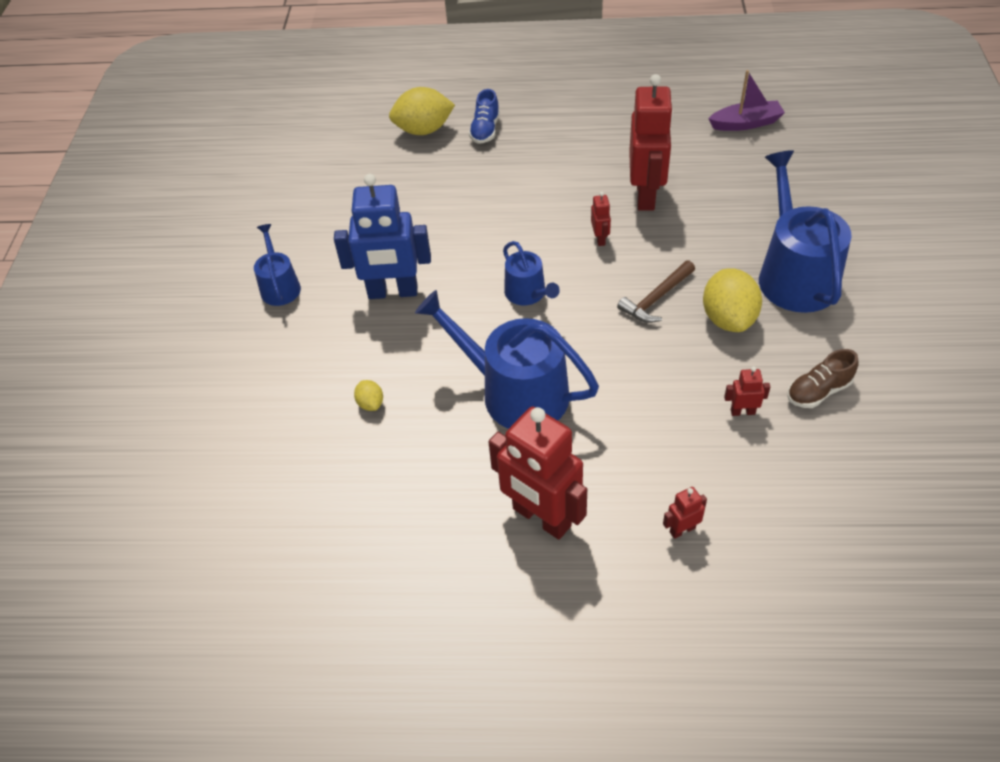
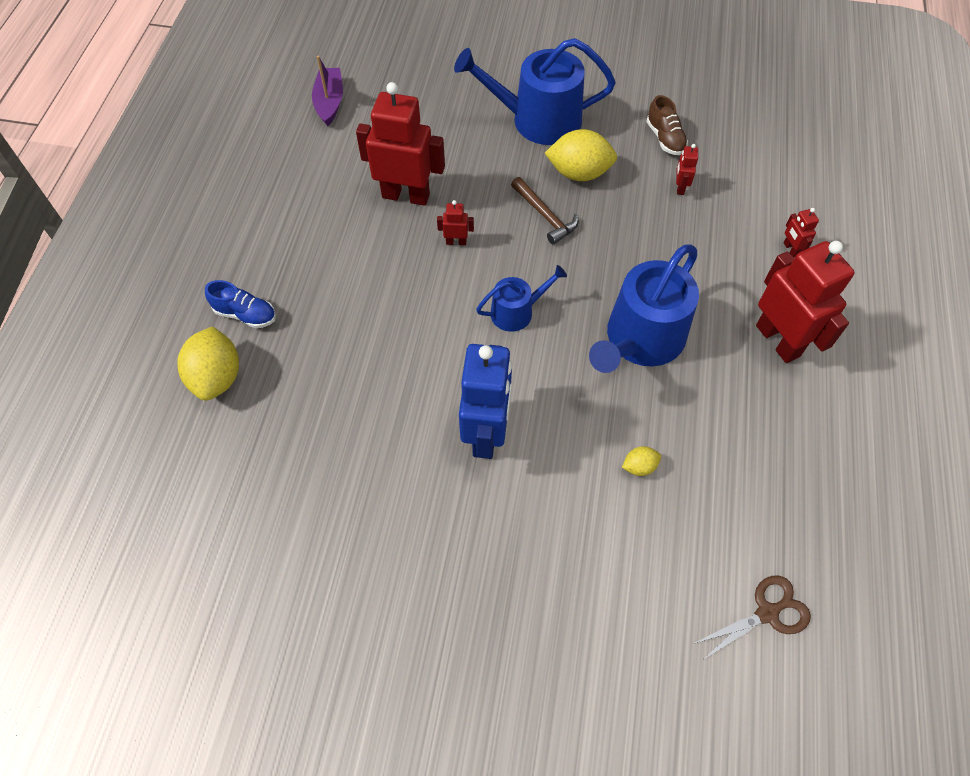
camera: 85 degrees left, 10 degrees up
blue watering can [254,224,301,306] -> none
red robot [488,406,587,540] -> red robot turned 75 degrees counterclockwise [756,241,855,363]
none -> brown scissors [693,575,811,659]

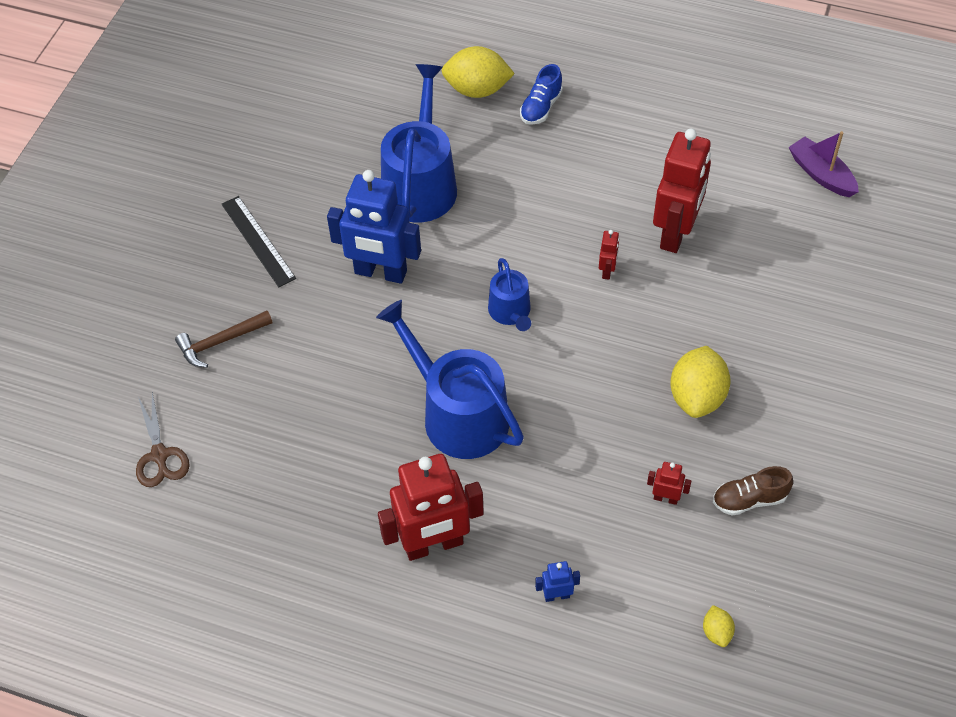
camera: 100 degrees right, 5 degrees down
purple boat [312,56,343,126] -> purple boat turned 135 degrees counterclockwise [788,131,859,197]
blue watering can [454,38,615,145] -> blue watering can moved to [381,64,457,222]
brown hammer [511,177,579,245] -> brown hammer moved to [175,311,273,368]
yellow lemon [622,446,661,476] -> yellow lemon moved to [703,605,735,647]
red robot [784,208,819,258] -> blue robot [535,561,580,602]
none -> black ruler [222,196,296,287]

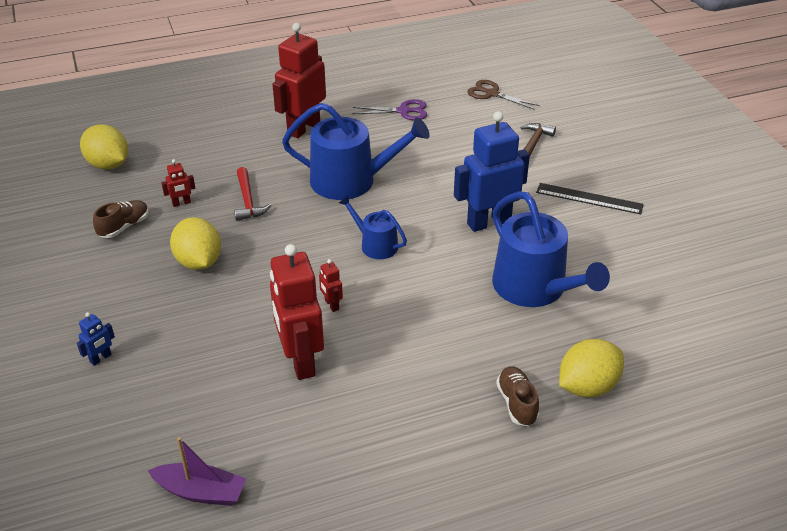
camera: 140 degrees right, 15 degrees down
blue shoe [520,64,563,125] -> brown shoe [496,366,539,426]
blue robot [535,561,580,602] -> blue robot moved to [77,312,115,366]
yellow lemon [703,605,735,647] -> yellow lemon [80,125,128,169], size x2.09
none -> red hammer [234,167,271,221]
none -> purple scissors [352,99,427,120]

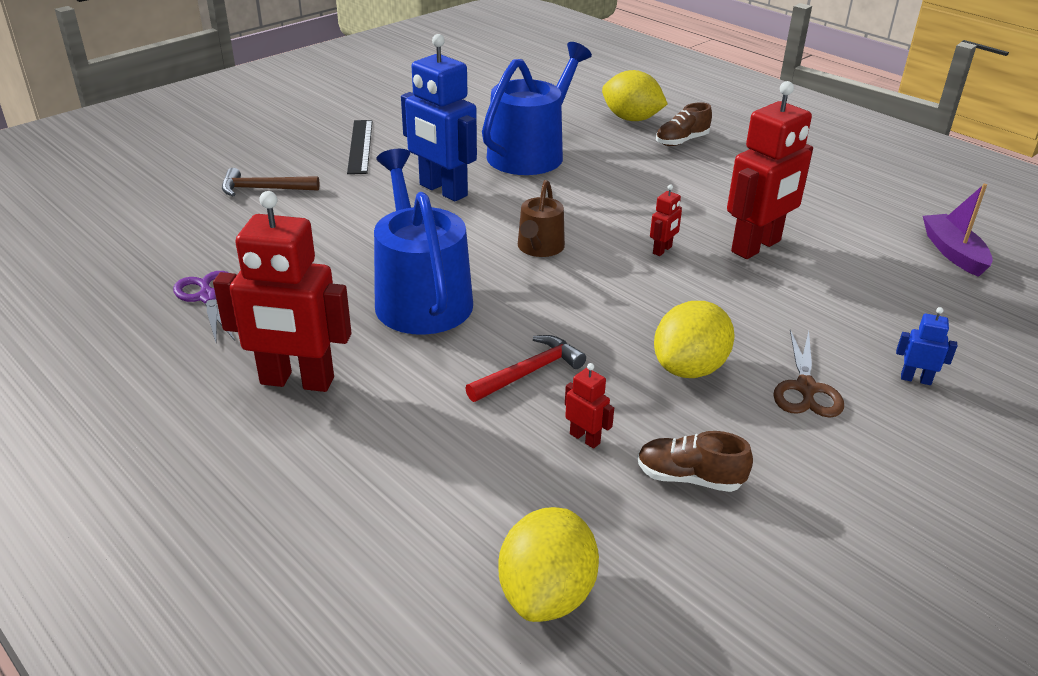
camera: 115 degrees left, 5 degrees down
blue watering can [339,195,407,259] -> brown watering can [518,180,565,257]
brown scissors [467,80,539,110] -> brown scissors moved to [773,330,844,418]

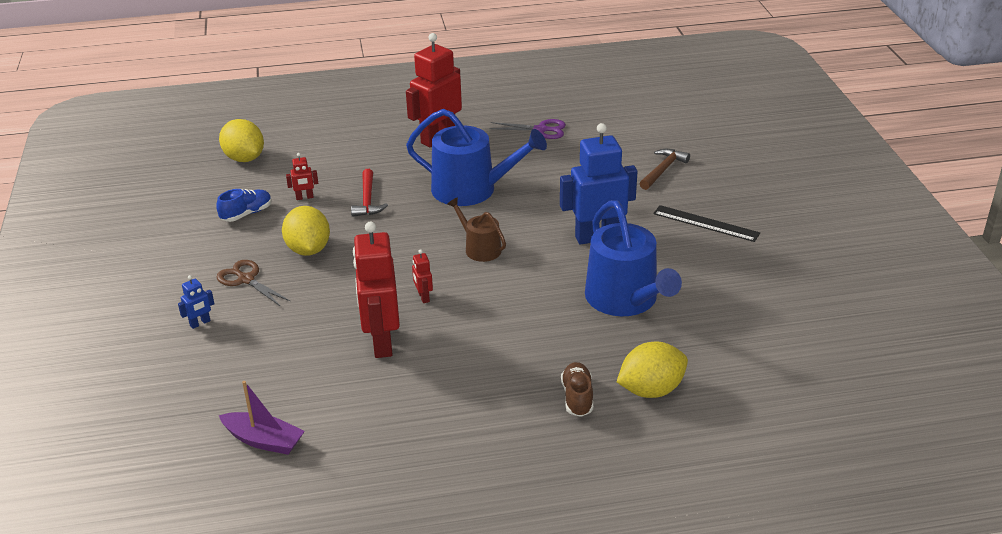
camera: 125 degrees right, 0 degrees up
brown shoe [637,431,753,492] -> blue shoe [216,189,272,222]

